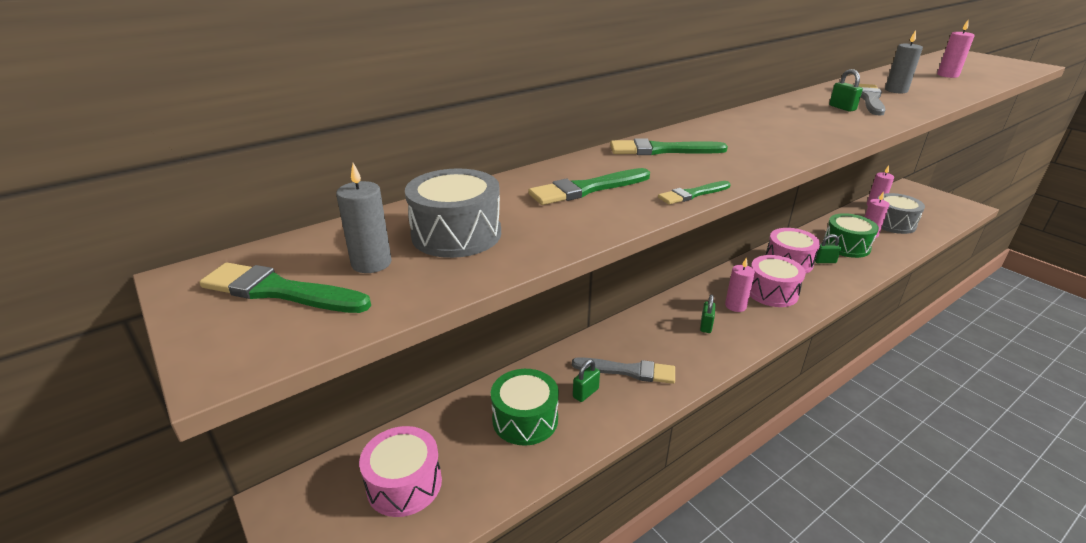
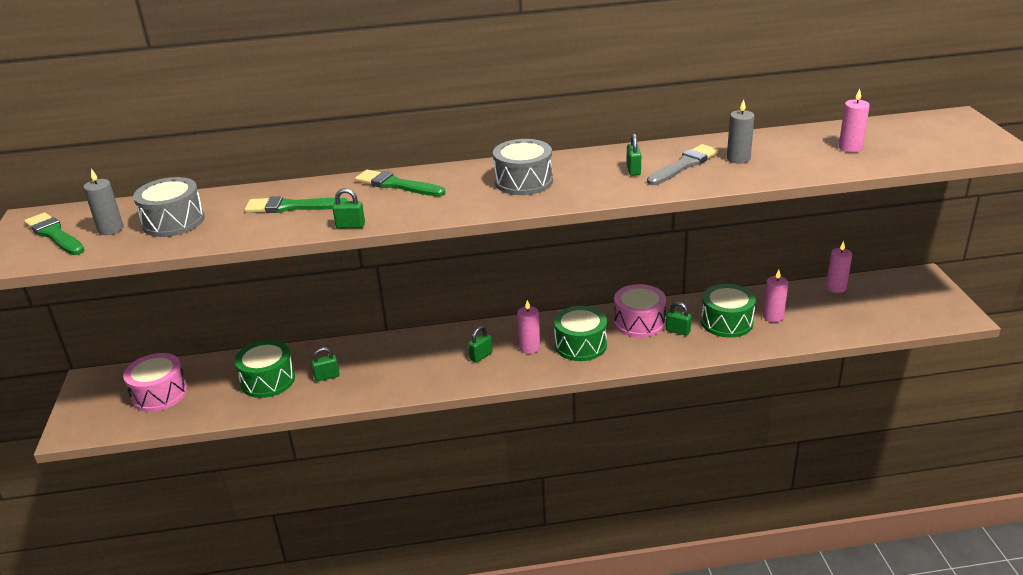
camera: 30 degrees right, 0 degrees up
grey brush [572,357,675,384] -> none
green brush [658,181,731,204] -> green padlock [332,188,365,229]
pink drum [750,255,806,307] -> green drum [554,306,607,361]
grey drum [878,193,925,234] -> grey drum moved to [493,139,553,195]

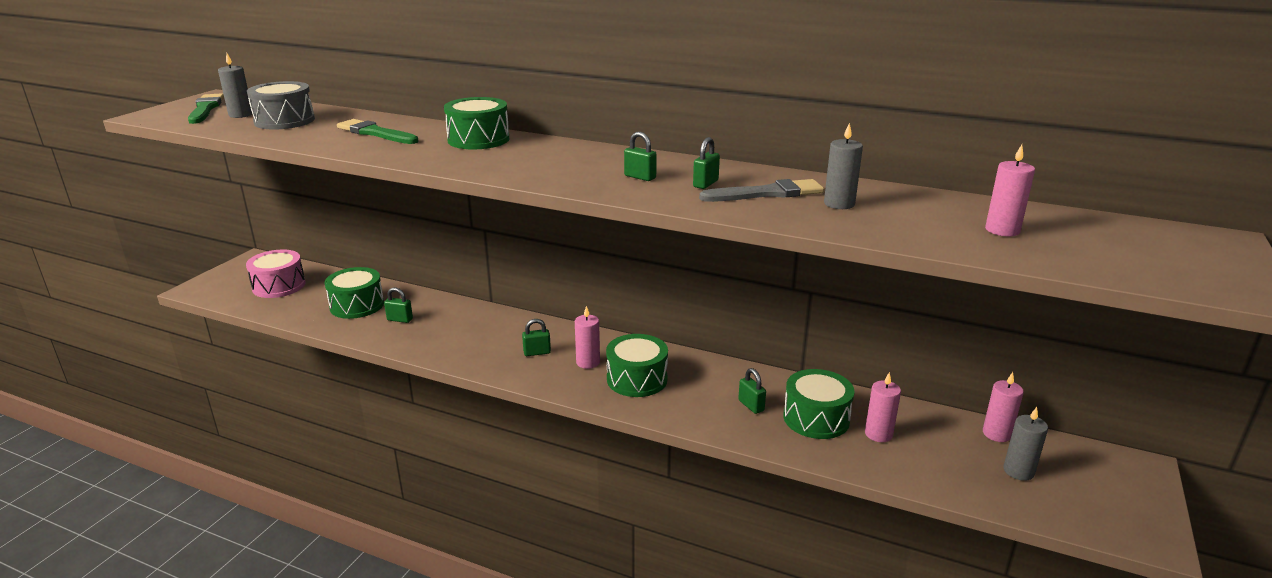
camera: 30 degrees right, 5 degrees down
green padlock [332,188,365,229] -> green padlock moved to [624,132,657,181]
green brush [355,170,445,196] -> green drum [444,97,509,149]
grey drum [493,139,553,195] -> none
pink drum [614,284,666,337] -> none
none -> grey candle [1003,407,1048,481]

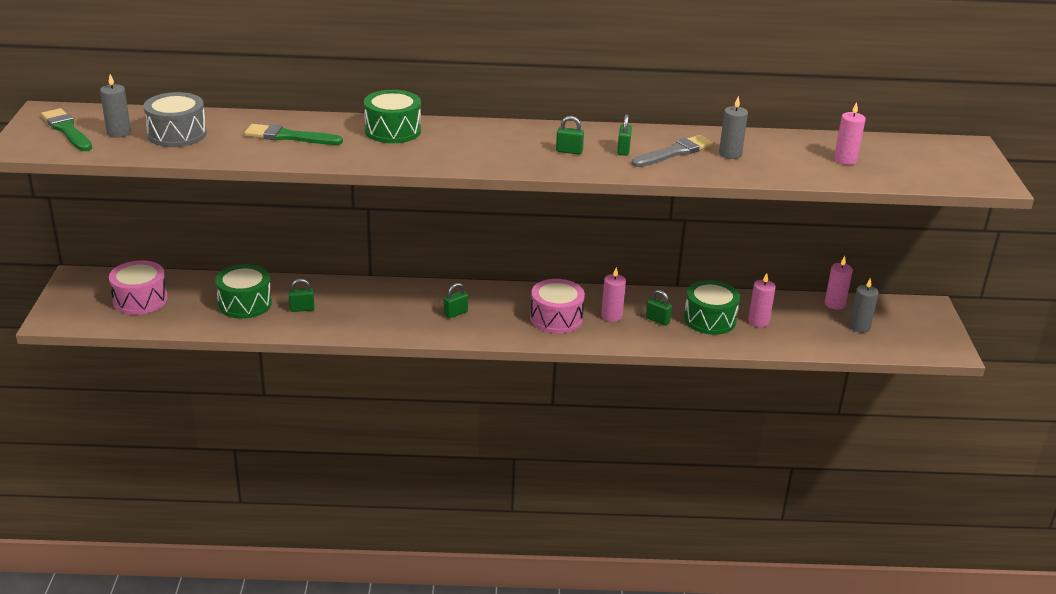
camera: 25 degrees left, 5 degrees up
pink candle [575,306,600,369] -> pink candle moved to [601,267,626,322]
green drum [606,334,668,397] -> pink drum [530,279,585,333]

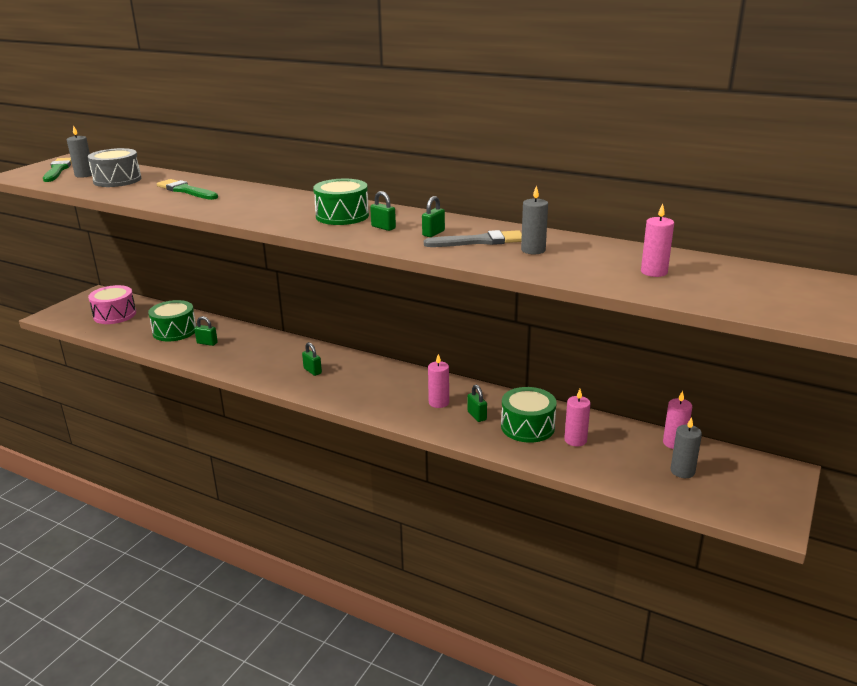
camera: 30 degrees right, 5 degrees down
green drum [364,90,421,143] -> green drum moved to [313,179,369,225]
green padlock [444,283,468,318] -> green padlock turned 60 degrees clockwise [302,342,322,376]
pink drum [530,279,585,333] -> none

